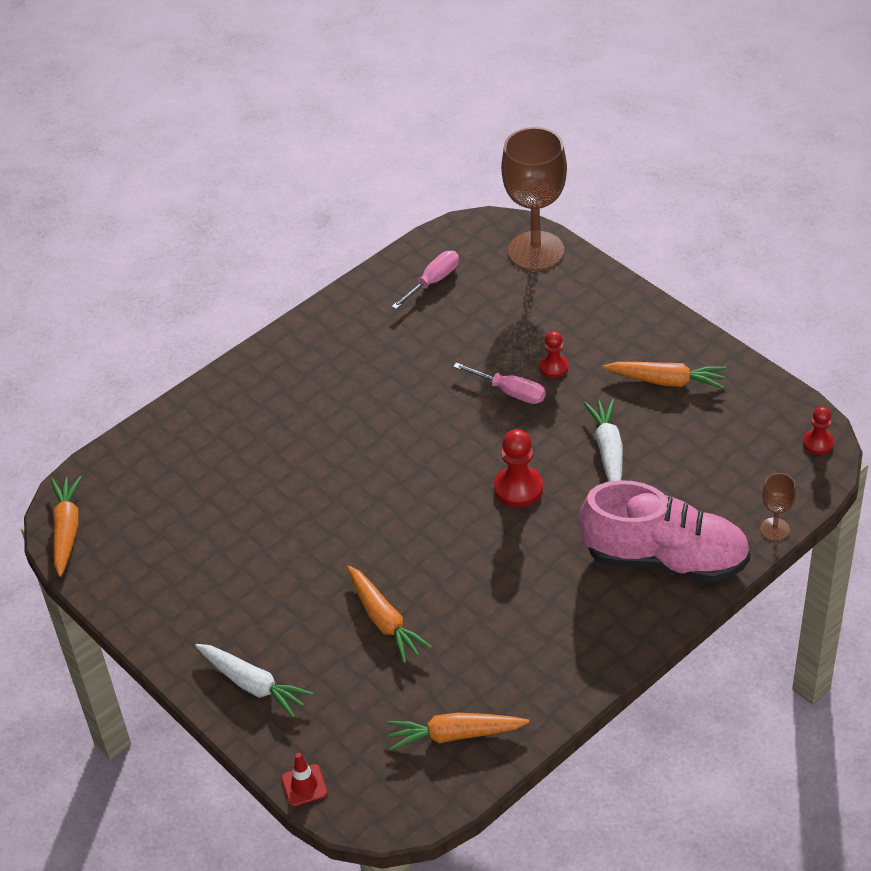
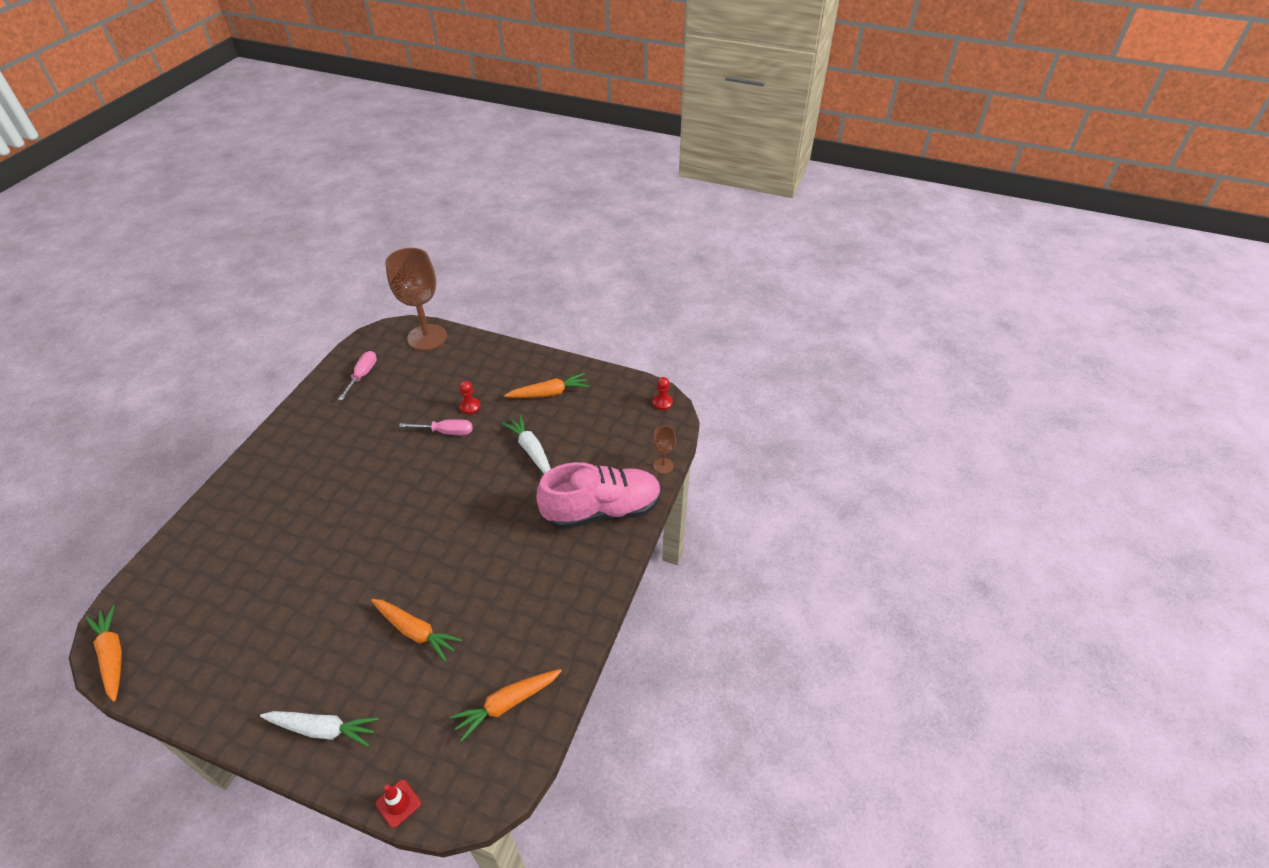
camera: 30 degrees left, 0 degrees up
red pawn [494,429,543,507] -> none

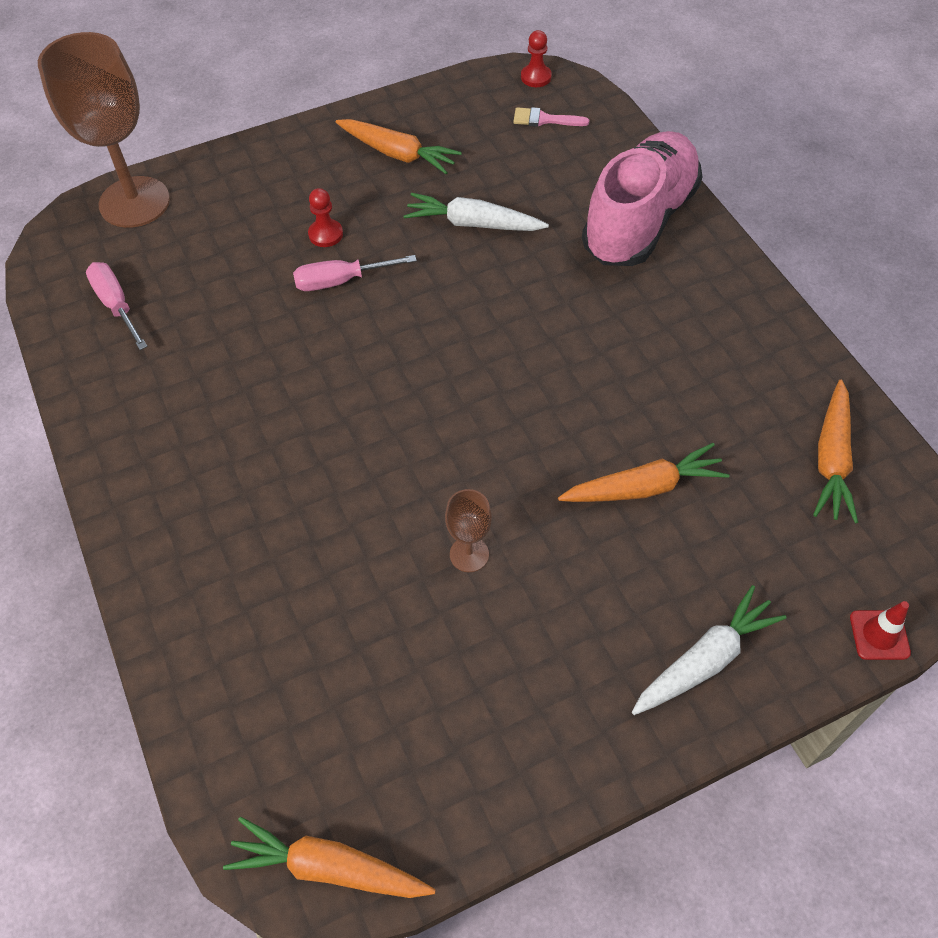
camera: 45 degrees left, 10 degrees up
pink screwdriver [399,419,473,435] -> pink screwdriver turned 150 degrees counterclockwise [293,255,417,291]
orange carrot [504,373,589,398] -> orange carrot turned 90 degrees clockwise [336,119,462,174]
brown goblet [653,426,676,474] -> brown goblet moved to [445,489,492,572]
none -> pink brush [513,107,589,126]

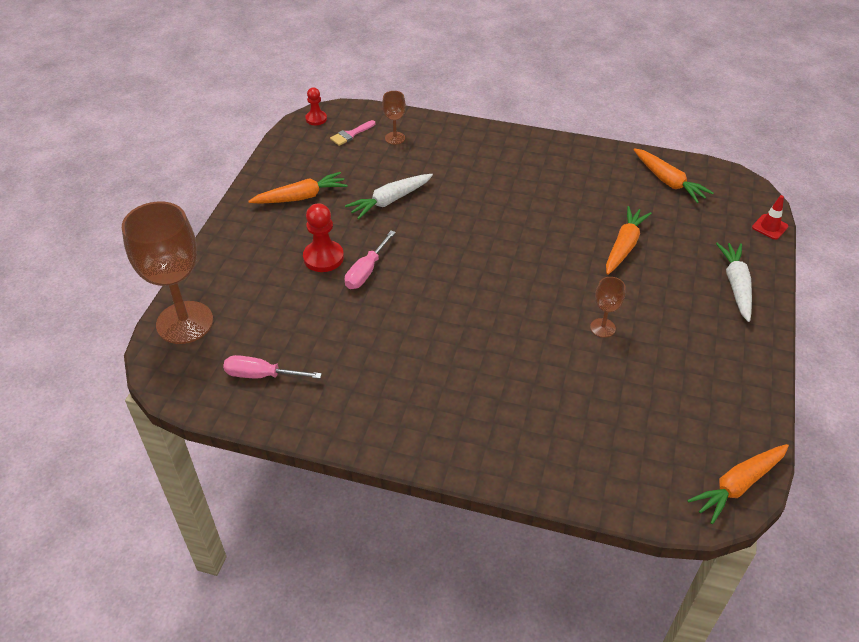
camera: 50 degrees left, 10 degrees down
red pawn [308,188,343,247] -> red pawn [303,203,344,272], size x1.61
pink shoe [582,131,703,266] -> none
none -> brown goblet [382,91,406,145]

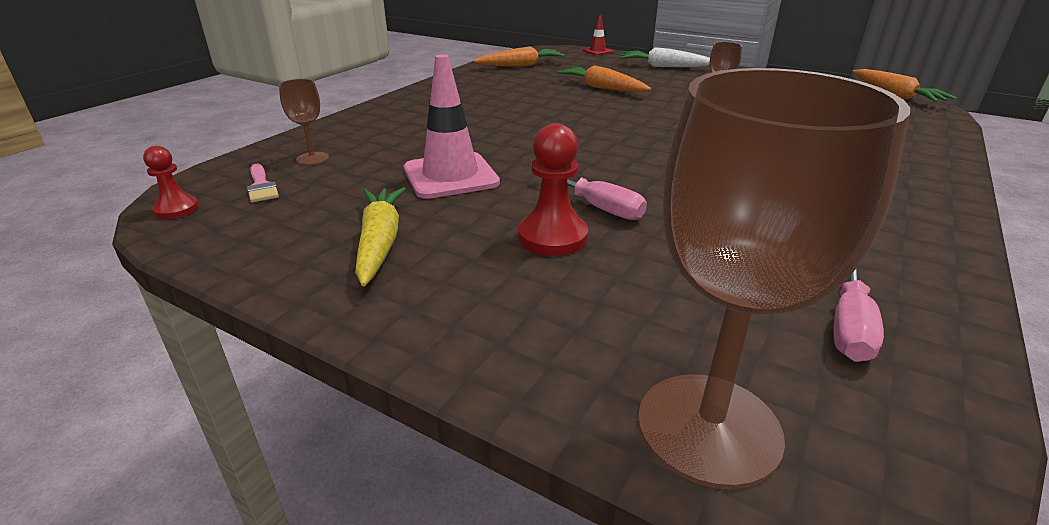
camera: 75 degrees left, 15 degrees down
orange carrot [248,172,348,204] -> yellow carrot [355,187,405,286]
white carrot [345,174,433,220] -> pink traffic cone [404,54,500,199]

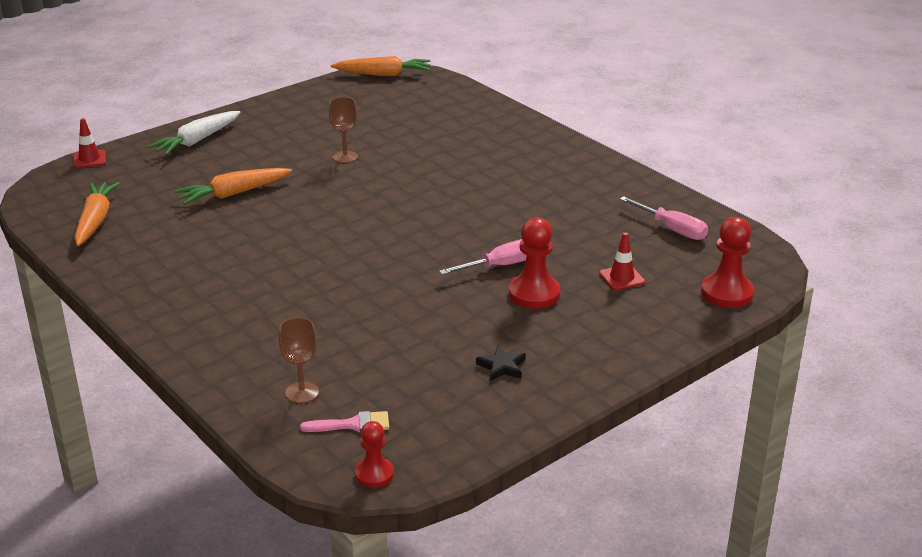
camera: 70 degrees left, 0 degrees up
yellow carrot [355,187,405,286] -> black star [476,345,526,381]
pink traffic cone [404,54,500,199] -> none
brown goblet [638,68,910,489] -> red pawn [701,217,754,308]
none -> red traffic cone [599,232,645,290]

